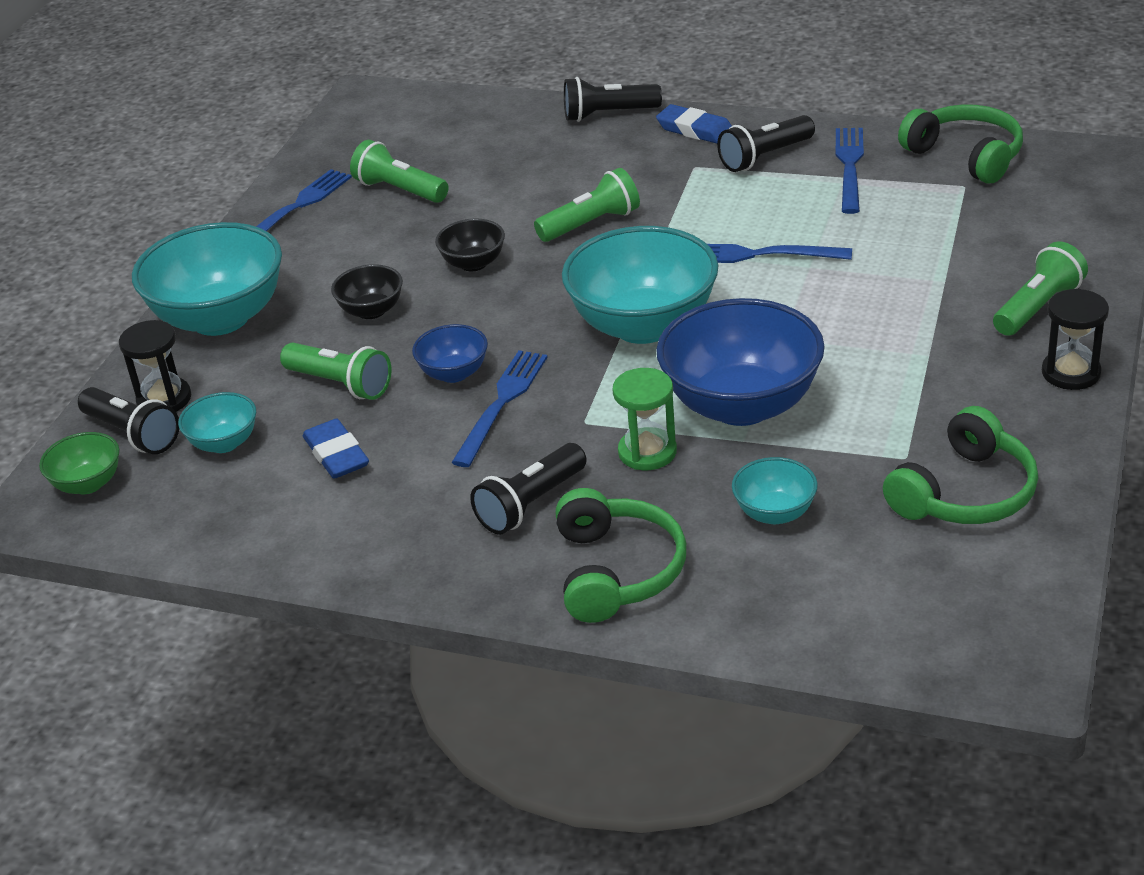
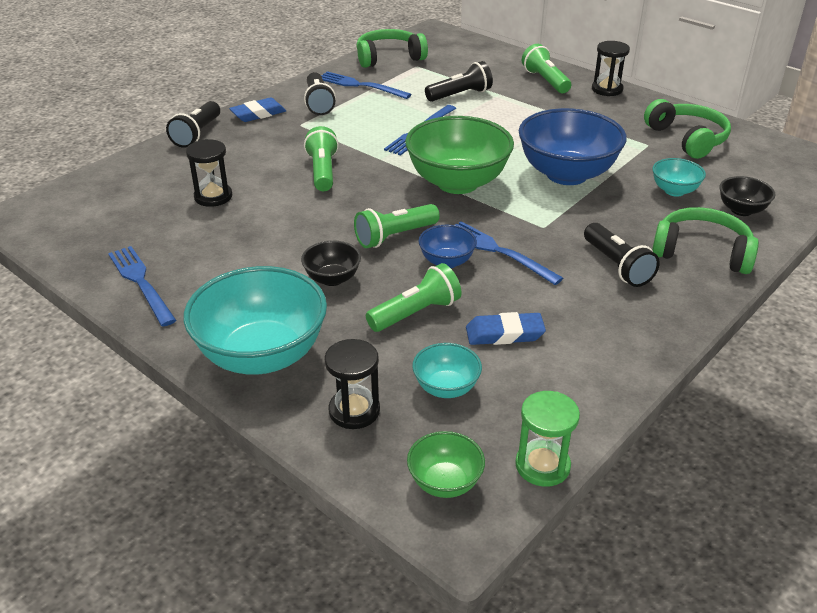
camera: 70 degrees left, 0 degrees up
black flashlight [78,387,179,454] -> black flashlight moved to [425,61,493,102]
green flashlight [350,140,449,203] -> green flashlight moved to [354,204,440,248]
black bowl [435,218,505,271] -> black bowl moved to [719,176,775,216]
turquoise bowl [562,226,718,344] -> green bowl [405,116,514,194]
green hourglass [612,368,677,470] -> green hourglass moved to [515,391,580,487]
none -> black hourglass [186,139,233,207]

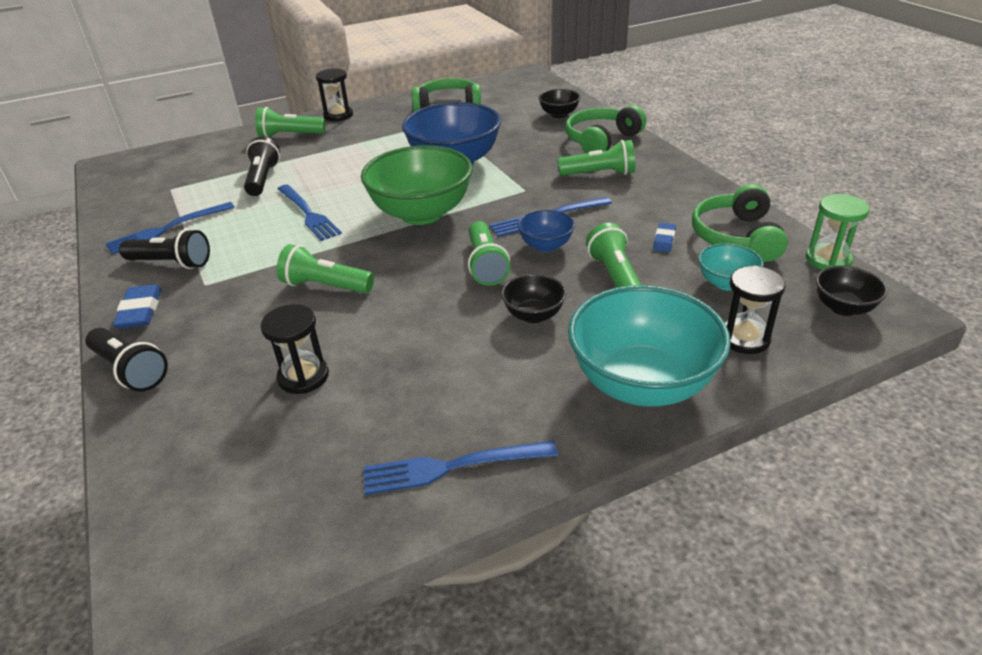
camera: 65 degrees left, 0 degrees up
green headphones [357,29,428,68] -> green headphones moved to [692,184,788,262]
green bowl [407,431,485,498] -> black bowl [816,266,888,316]
blue eraser [466,312,546,345] -> blue eraser [653,223,676,252], size x0.64
black flashlight [584,223,660,287] -> green flashlight [558,140,635,176]
turquoise bowl [652,158,706,197] -> none

